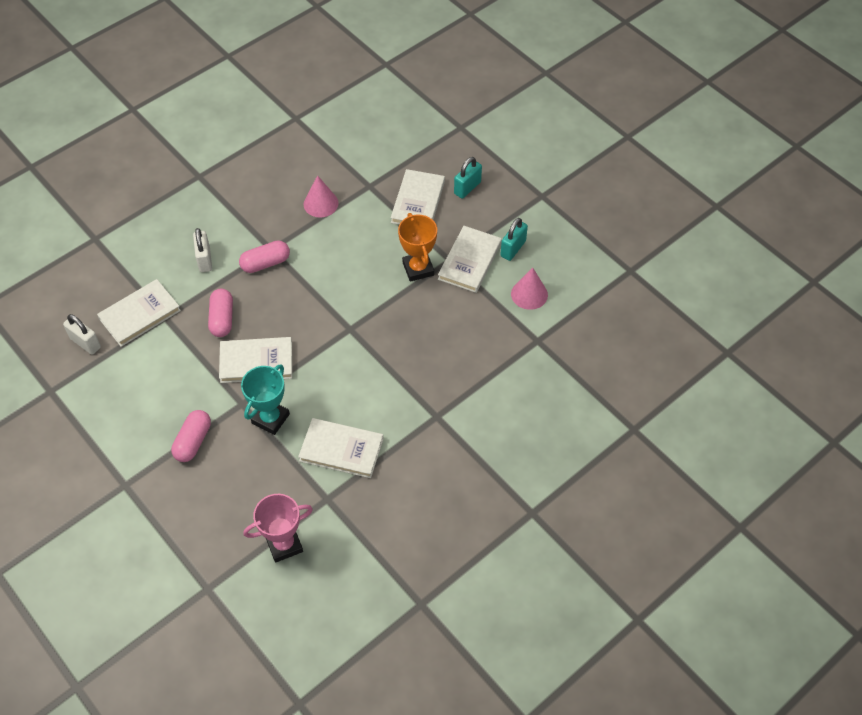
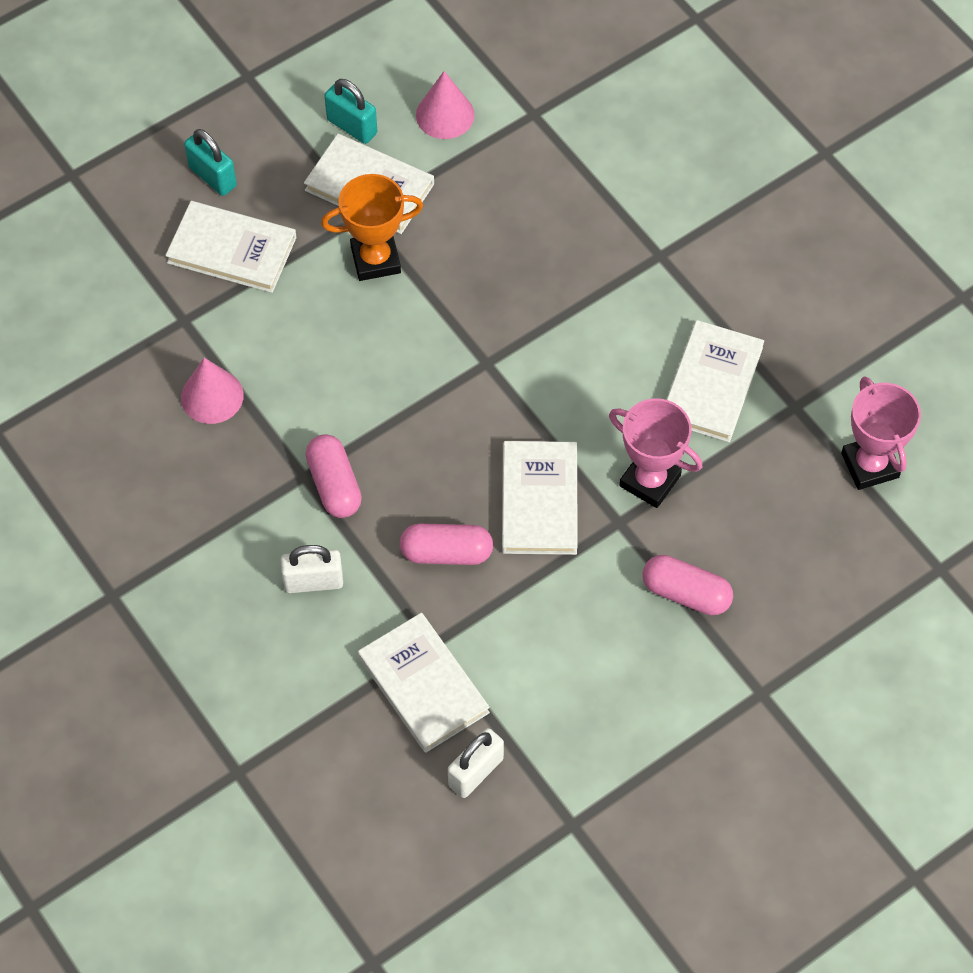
camera: 85 degrees left, 5 degrees up
turquoise trophy [241,364,290,435] -> pink trophy [609,398,702,508]

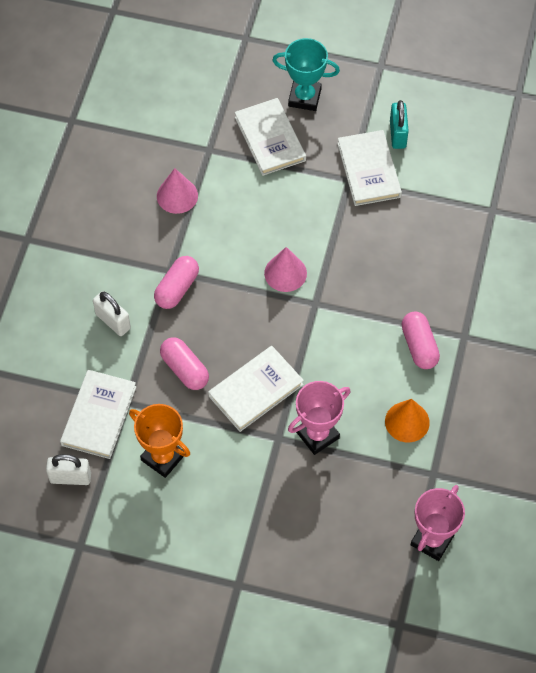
camera: 50 degrees right, 0 degrees up
turquoise padlock [184,129,237,196] -> turquoise trophy [272,38,340,111]
orange trophy [321,174,423,281] -> orange trophy moved to [129,404,190,478]
pink cone [416,71,475,139] -> pink cone moved to [264,247,307,292]
pink trophy [609,398,702,508] -> pink trophy turned 60 degrees clockwise [288,381,351,455]
pink capsule [642,555,733,615] -> pink capsule moved to [401,312,440,369]
white book [666,320,764,442] -> orange cone [385,399,430,442]

